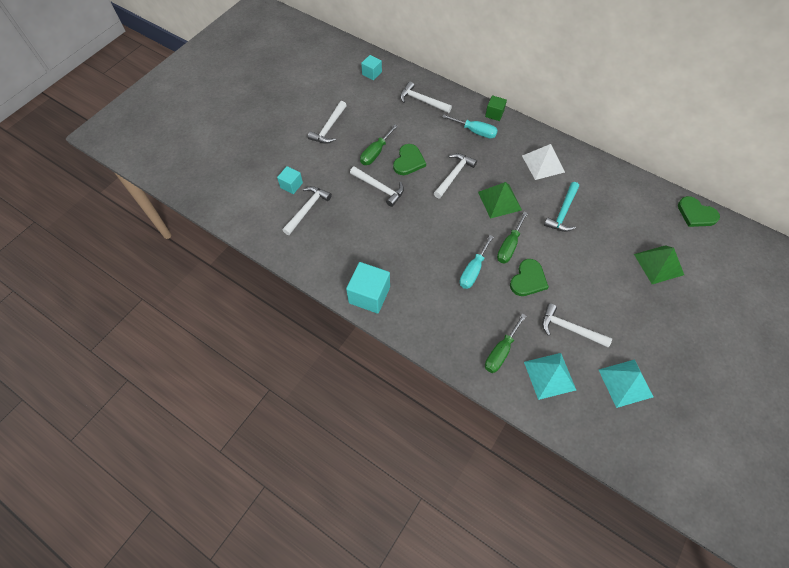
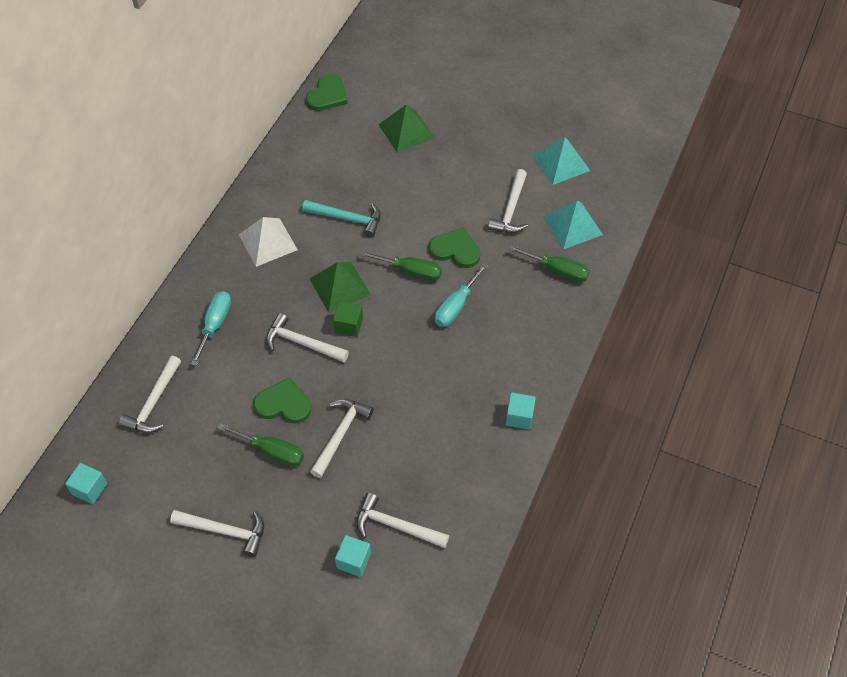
camera: 100 degrees left, 5 degrees down
turquoise cube [346,262,390,314] -> turquoise cube [506,392,536,430], size x0.58
turquoise screwdriver [460,235,494,289] -> turquoise screwdriver turned 105 degrees clockwise [435,263,488,327]
green cube [485,95,507,121] -> green cube moved to [333,301,363,337]

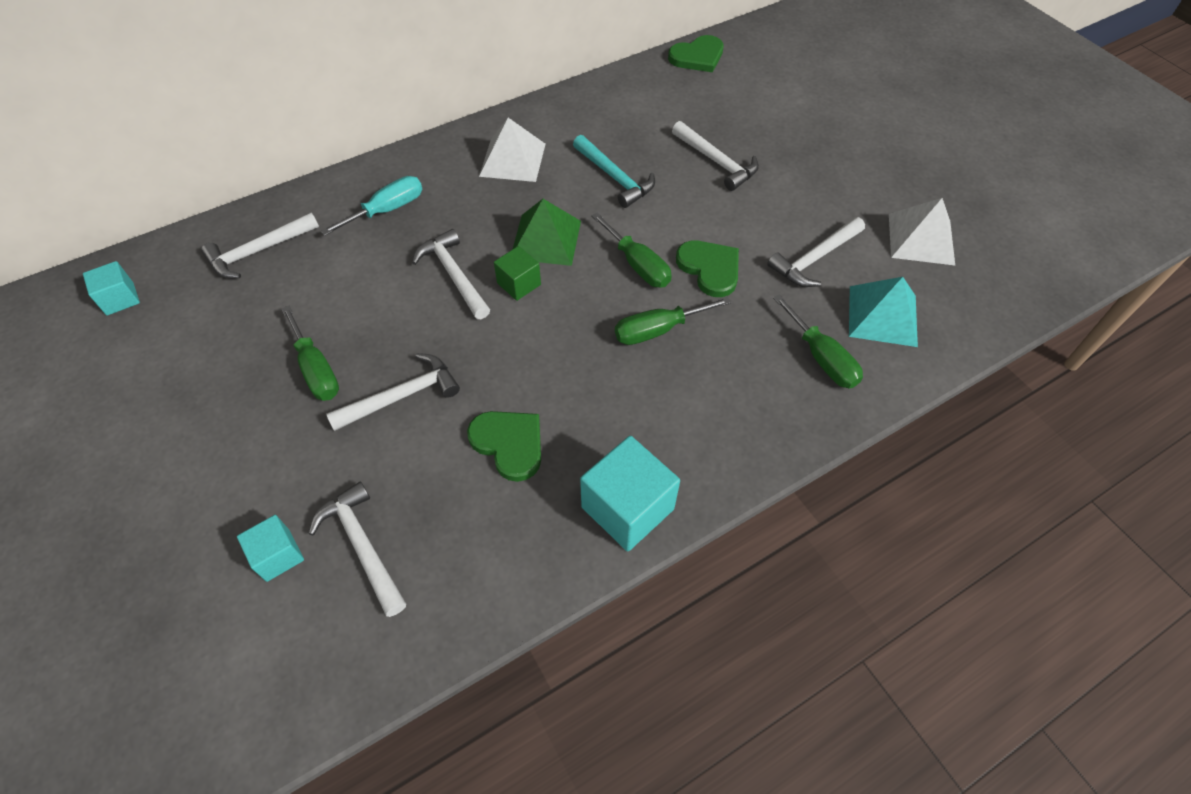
camera: 35 degrees right, 0 degrees up
white hammer [170,510,264,557] -> white hammer moved to [672,121,759,191]
green heart [253,377,311,423] -> green heart moved to [467,411,541,482]
green pyramid [379,105,434,153] -> none
turquoise screwdriver [435,263,488,327] -> green screwdriver [615,297,731,345]
turquoise cube [506,392,536,430] -> turquoise cube [580,436,680,551], size x1.74
turquoise pyramid [532,137,590,185] -> white pyramid [889,198,955,265]

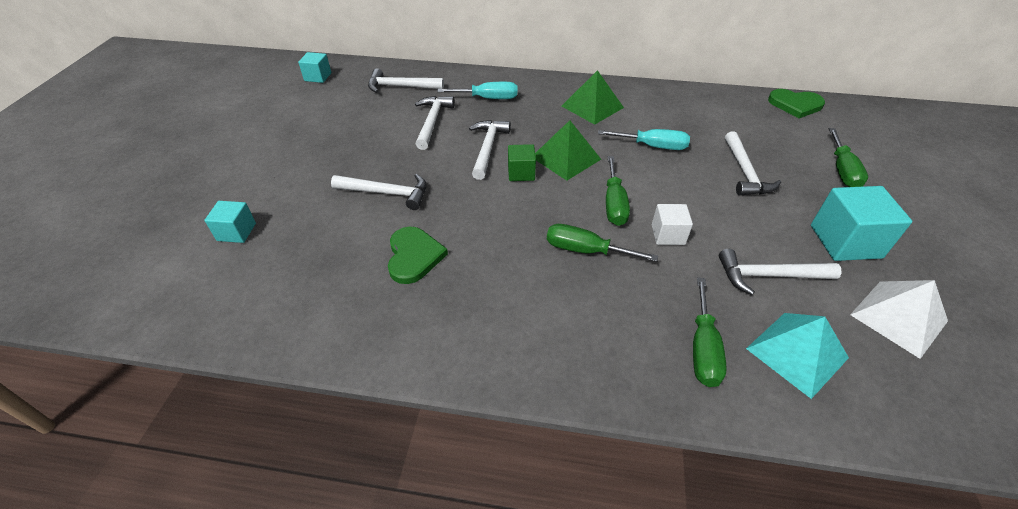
camera: 40 degrees right, 10 degrees down
green screwdriver [281,306,339,401] -> green screwdriver moved to [829,128,868,187]
white hammer [309,482,406,617] -> white hammer moved to [415,96,455,150]
white pyramid [479,118,545,182] -> green pyramid [562,70,624,125]
turquoise hammer [573,135,655,208] -> turquoise screwdriver [598,129,690,150]
turquoise cube [580,436,680,551] -> turquoise cube moved to [811,186,912,261]
green heart [676,241,739,297] -> white cube [652,204,693,245]

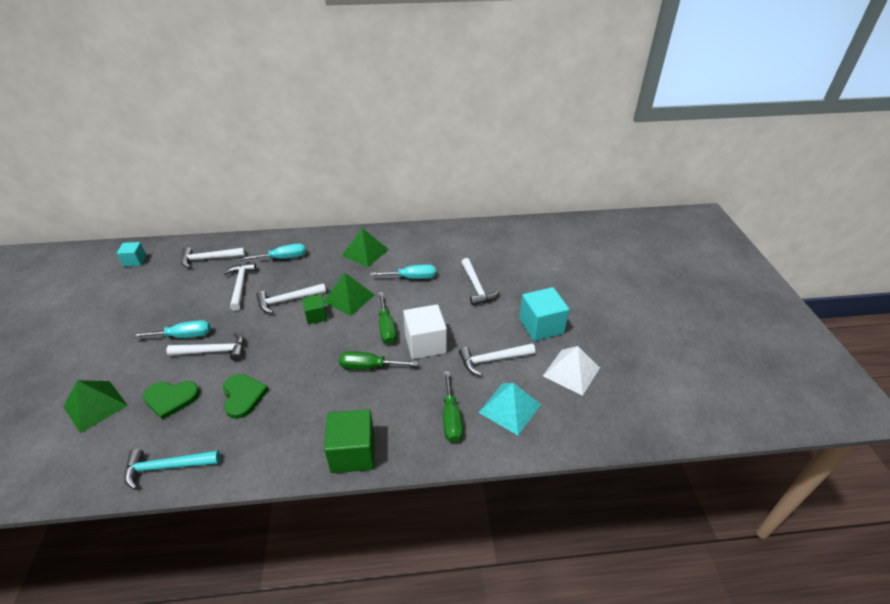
camera: 15 degrees left, 5 degrees down
turquoise cube [204,201,256,243] -> green pyramid [63,380,128,433]
white hammer [469,120,511,180] -> white hammer turned 105 degrees counterclockwise [256,283,326,314]
white cube [652,204,693,245] -> white cube [403,304,447,359], size x1.74
green heart [768,89,825,118] -> green heart moved to [143,381,200,420]
green screwdriver [829,128,868,187] -> none
none -> turquoise hammer [124,449,220,490]
none -> turquoise screwdriver [131,320,211,338]
none -> green cube [324,409,374,473]

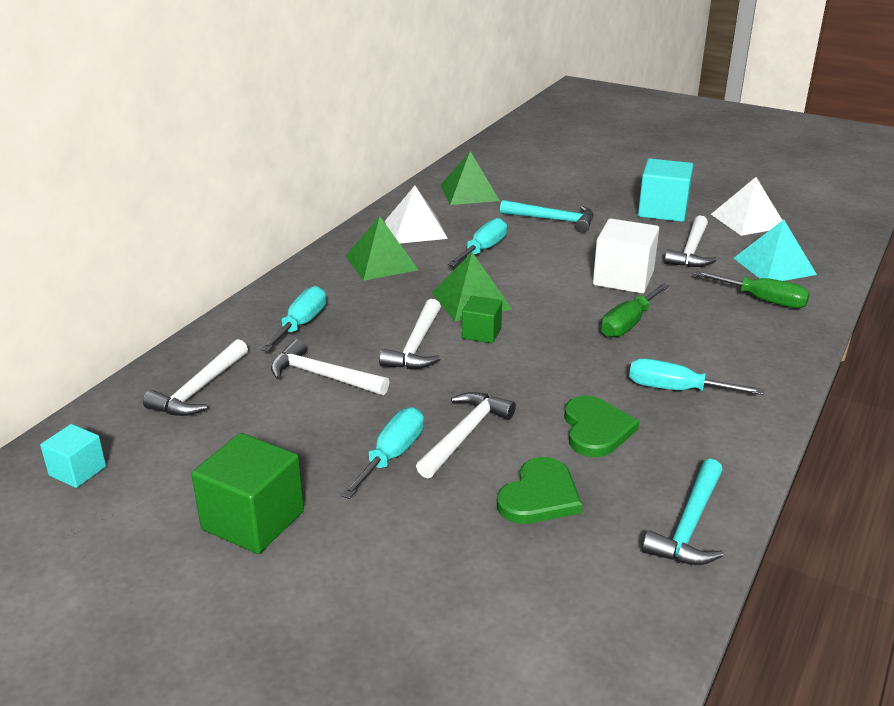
camera: 55 degrees left, 10 degrees down
green pyramid [63,380,128,433] -> green pyramid moved to [440,151,500,205]
green heart [223,374,269,419] -> green heart turned 75 degrees clockwise [564,395,639,457]
green cube [324,409,374,473] -> green cube moved to [191,433,304,554]
green screwdriver [378,292,396,344] -> none
white hammer [461,258,499,306] -> turquoise hammer [500,200,594,233]
none -> white pyramid [385,186,448,243]
none -> turquoise screwdriver [629,358,764,395]

